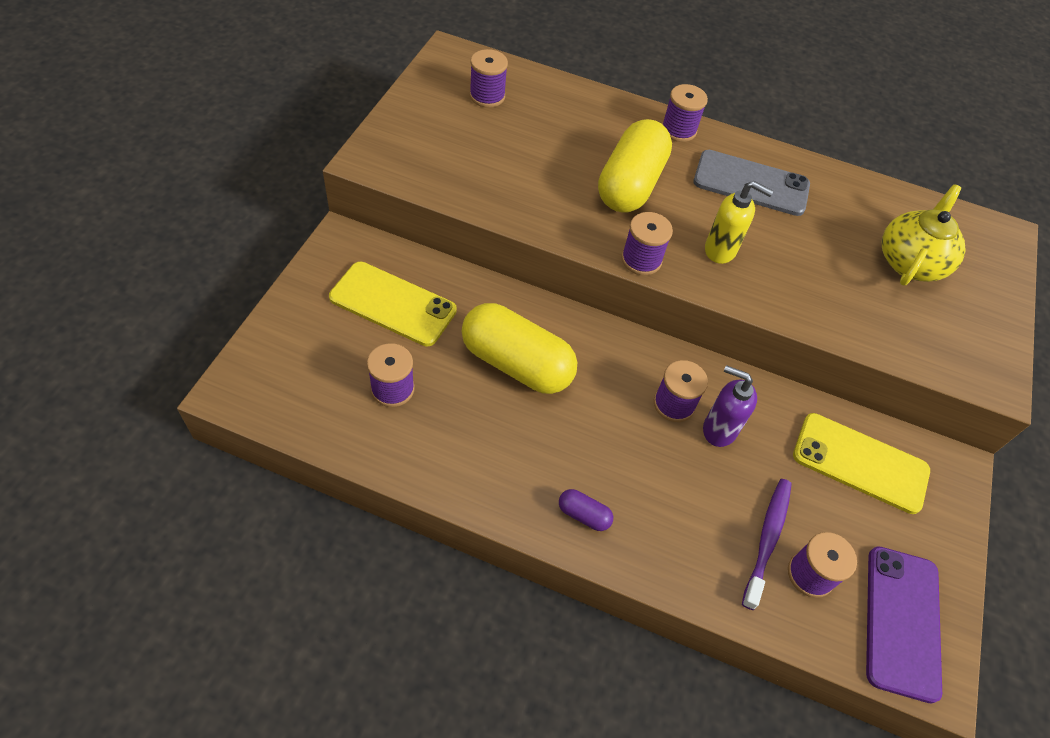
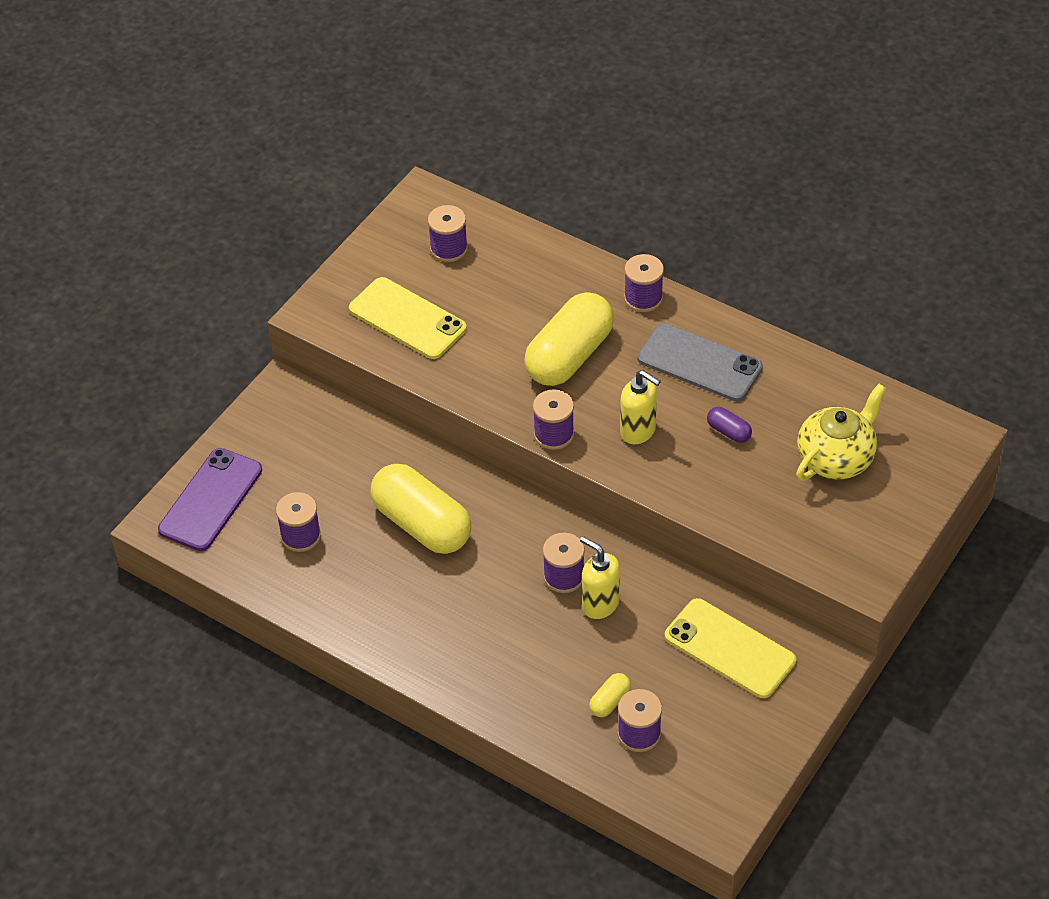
camera: 20 degrees right, 5 degrees down
yellow phone [329,262,457,346] -> yellow phone moved to [349,277,467,359]
purple capsule [559,489,613,531] -> purple capsule moved to [707,407,752,443]
purple soap dispenser [703,365,757,447] -> yellow soap dispenser [580,536,620,619]
purple toothbrush [742,479,792,610] -> yellow capsule [589,673,631,717]
purple phone [866,546,942,703] -> purple phone moved to [158,448,262,551]

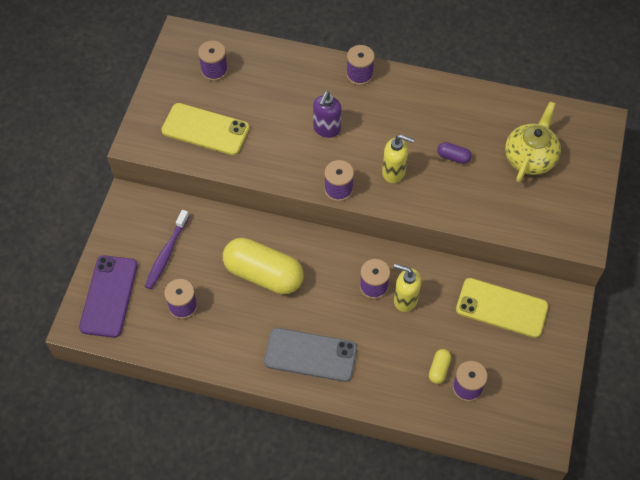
camera: 20 degrees left, 10 degrees up
yellow capsule [524,292,614,386] -> purple soap dispenser [313,91,341,138]
grey phone [637,323,763,401] -> grey phone moved to [264,328,357,382]
none -> purple toothbrush [145,210,189,289]

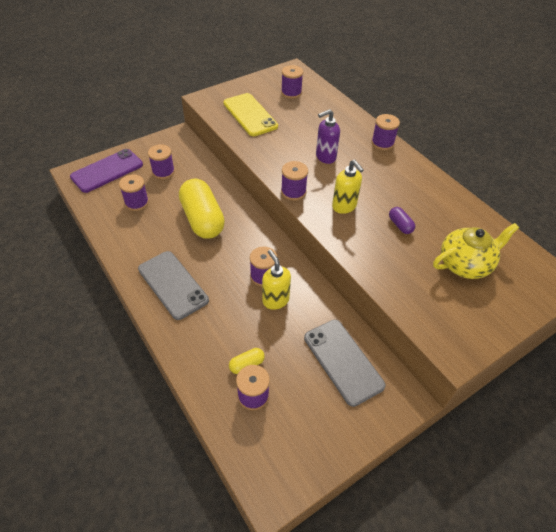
camera: 40 degrees right, 10 degrees down
purple toothbrush [145,210,189,289] -> purple spool [148,144,175,179]
yellow phone [456,278,548,338] -> grey phone [304,320,386,407]

